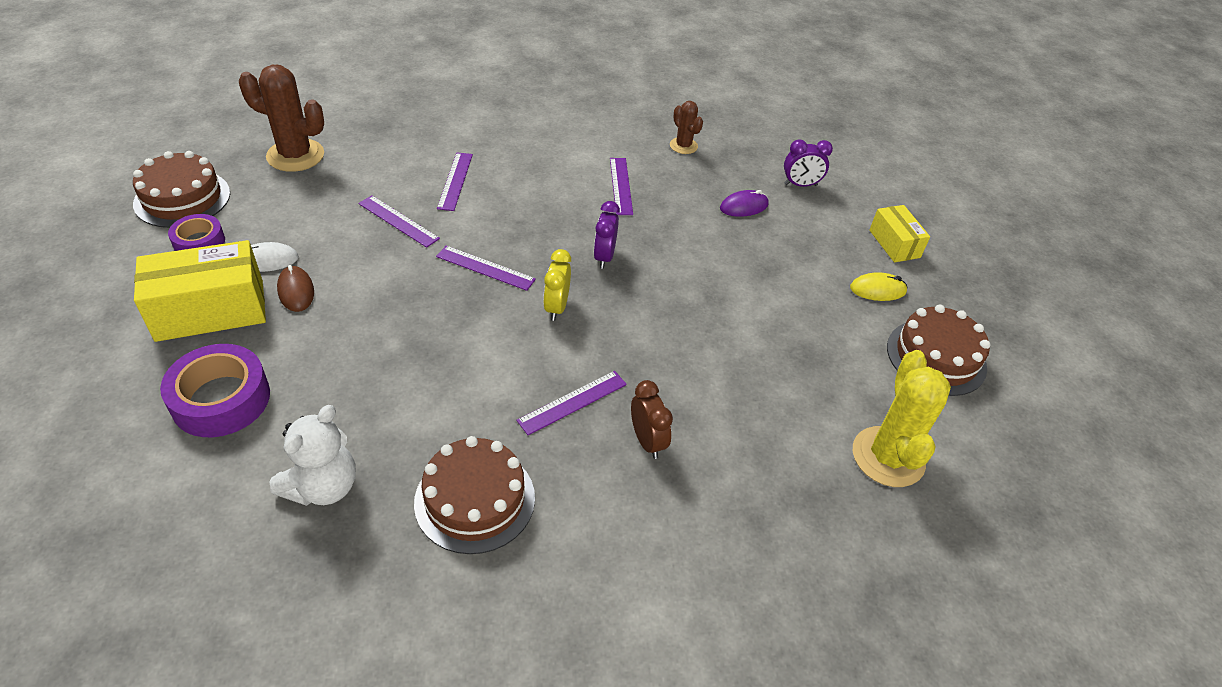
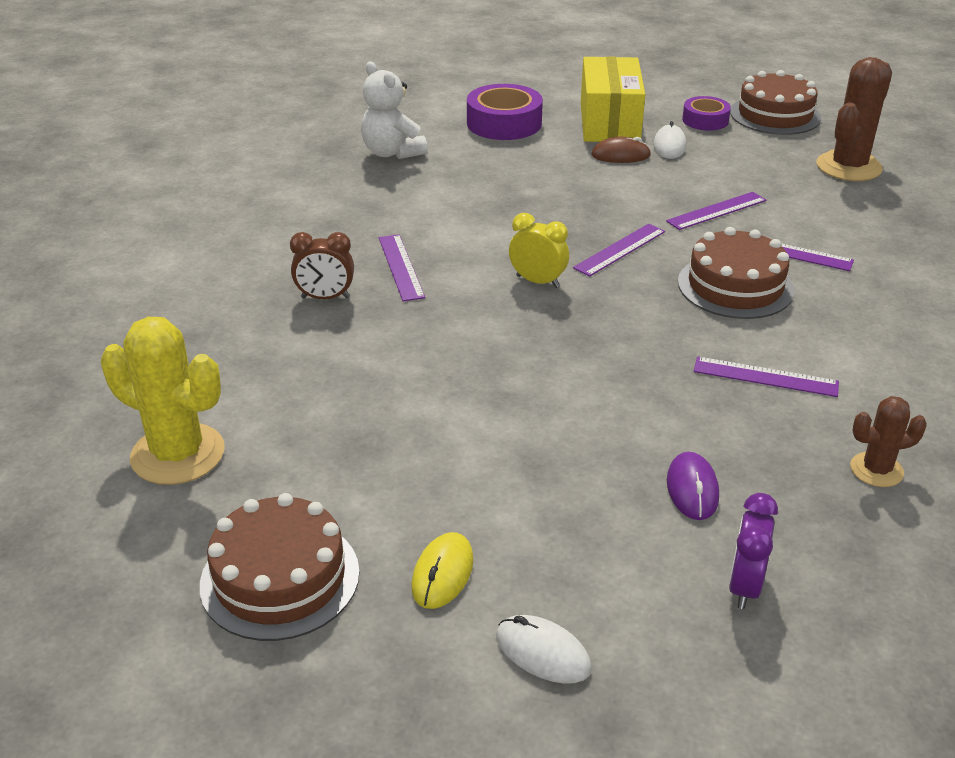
camera: 115 degrees right, 10 degrees down
brown cake [414,436,535,554] -> brown cake moved to [678,227,794,319]
purple clock [594,201,620,269] -> none
yellow box [869,205,930,262] -> white mouse [496,615,592,684]

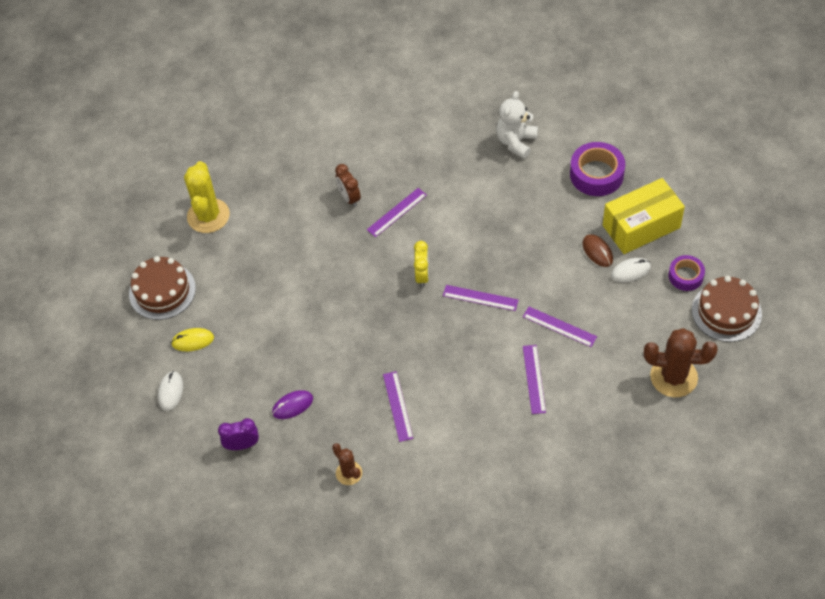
camera: 65 degrees right, 20 degrees up
brown cake [678,227,794,319] -> none

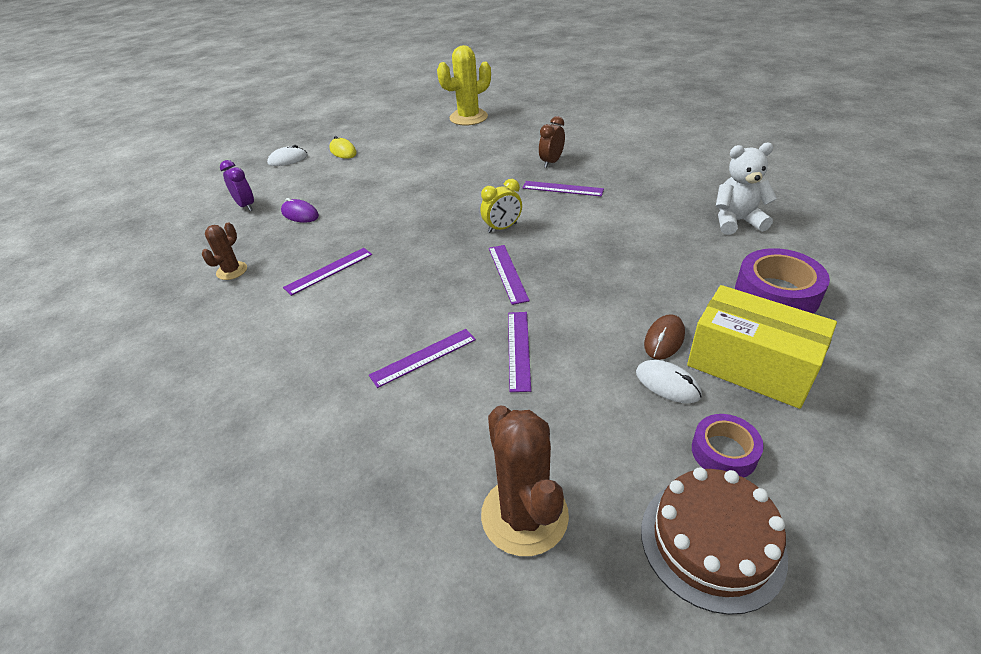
camera: 60 degrees right, 15 degrees down
brown cake [129,256,196,320] -> none

